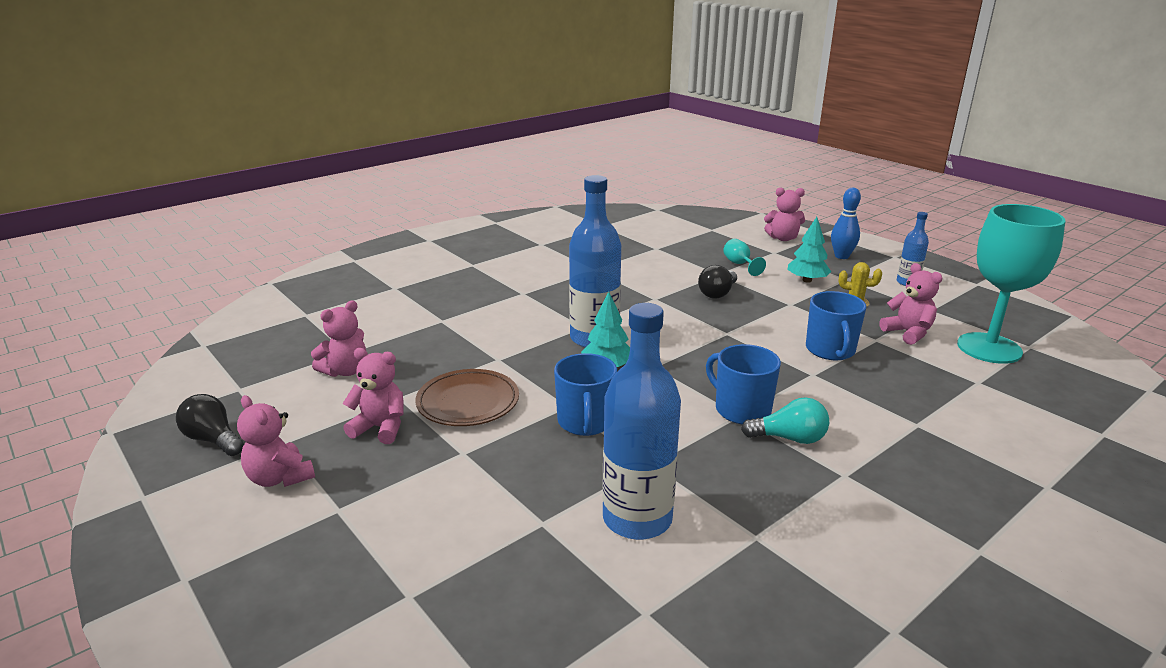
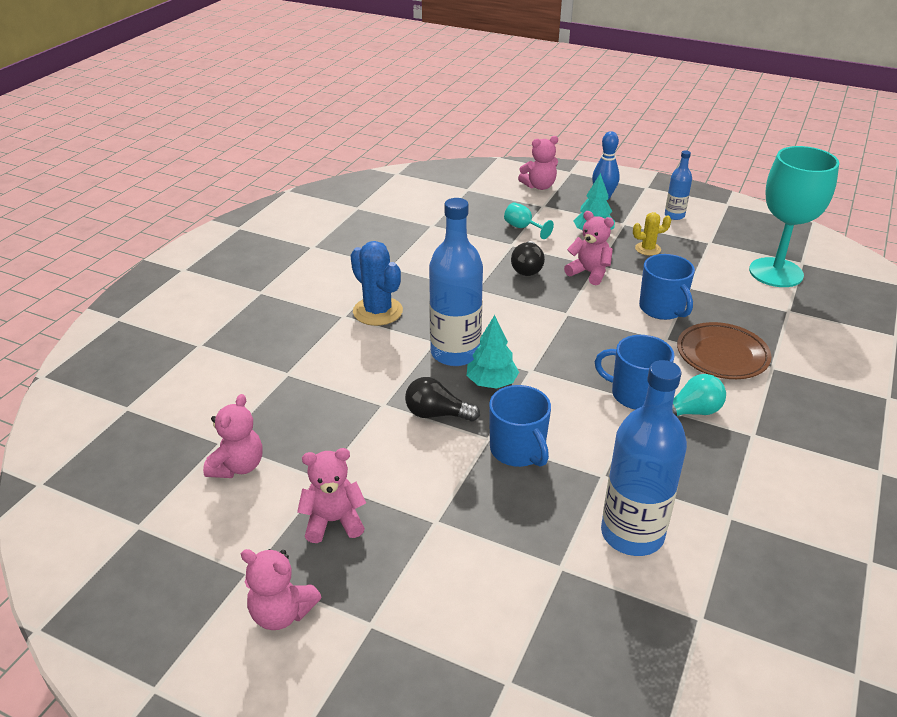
camera: 25 degrees left, 10 degrees up
black light bulb [176,394,244,456] -> black light bulb moved to [405,377,480,421]
brown plate [415,369,519,426] -> brown plate moved to [677,322,771,379]
pink teddy bear [880,263,942,345] -> pink teddy bear moved to [564,211,614,285]
none -> blue cactus [351,241,403,326]

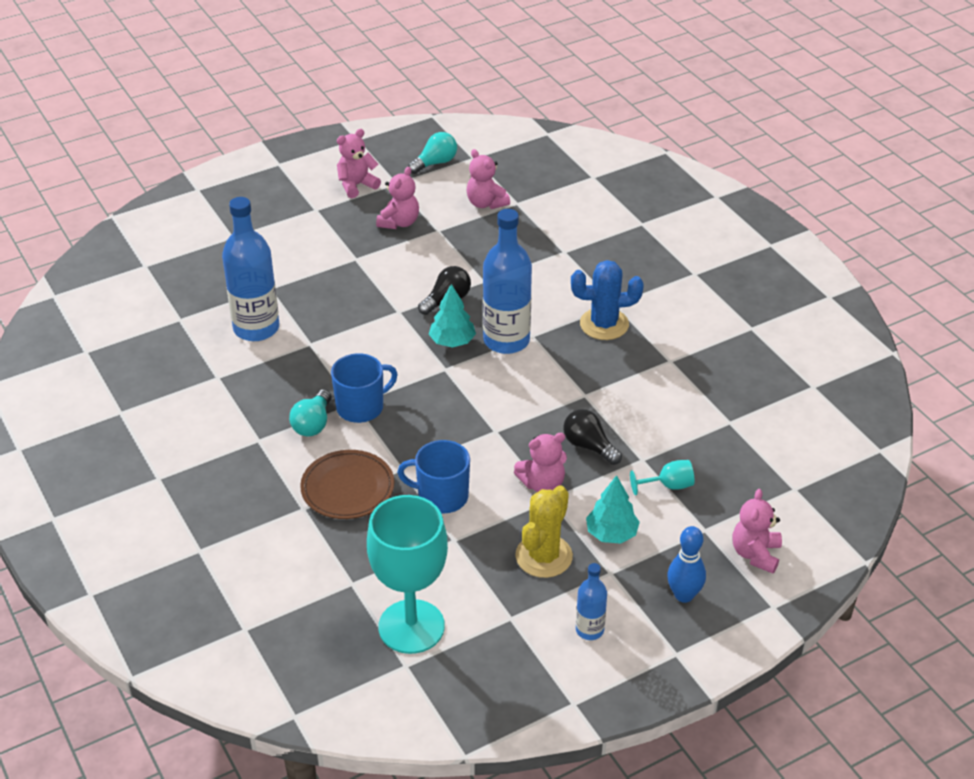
camera: 125 degrees right, 5 degrees up
blue mug [489,385,551,467] -> none
yellow cactus [633,212,671,256] -> yellow cactus [515,485,573,578], size x1.76
none -> turquoise light bulb [408,132,457,174]

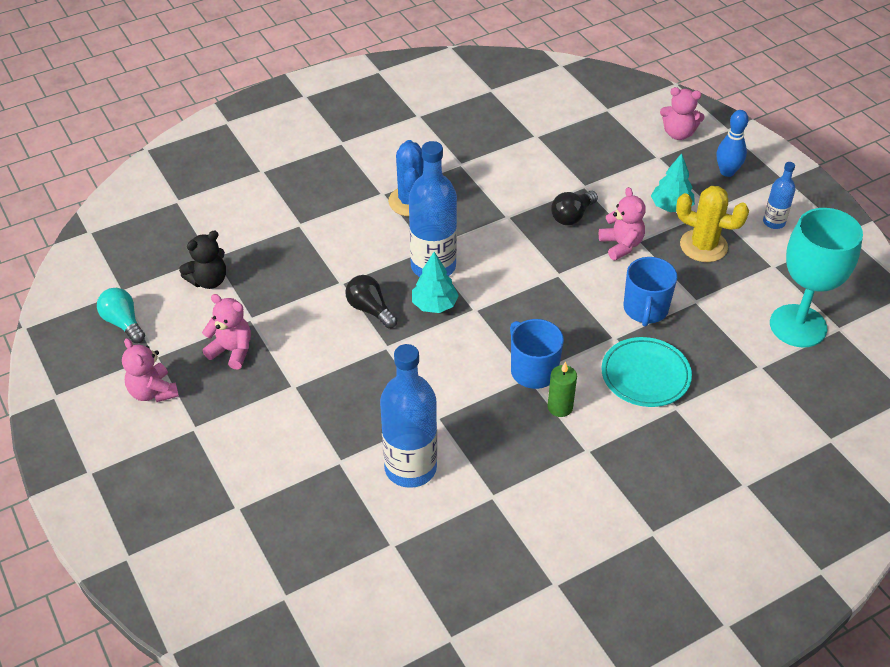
camera: 90 degrees left, 5 degrees up
turquoise light bulb [289,389,331,437] -> green candle [547,362,577,417]
brown plate [300,450,394,519] -> turquoise plate [601,337,692,407]
pink teddy bear [466,149,510,209] -> black teddy bear [179,231,226,289]
turquoise goblet [630,460,694,495] -> none

